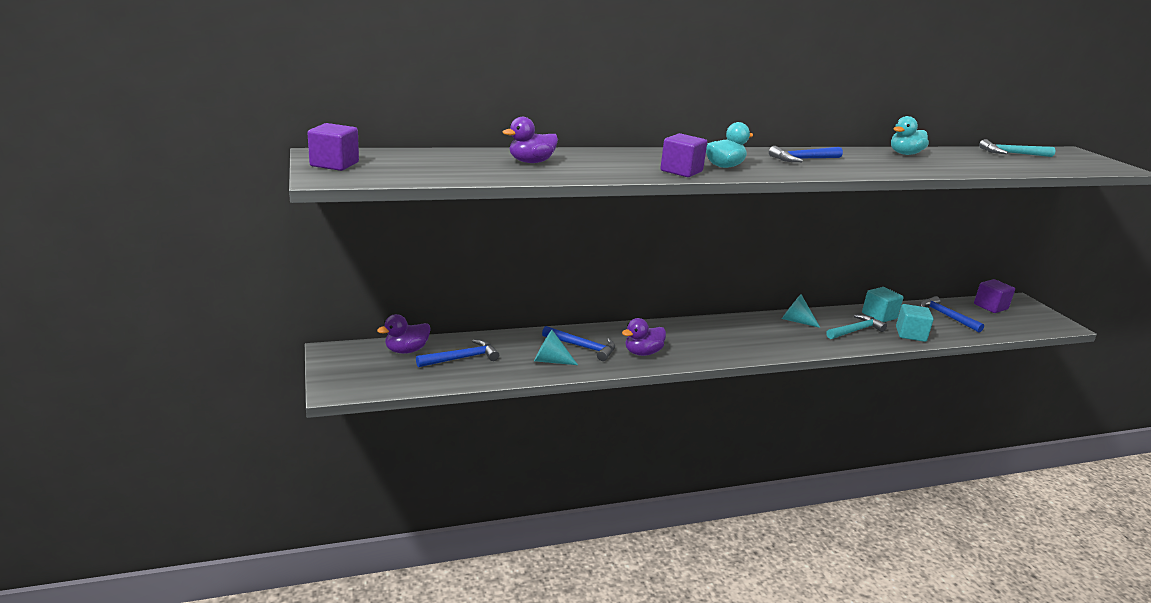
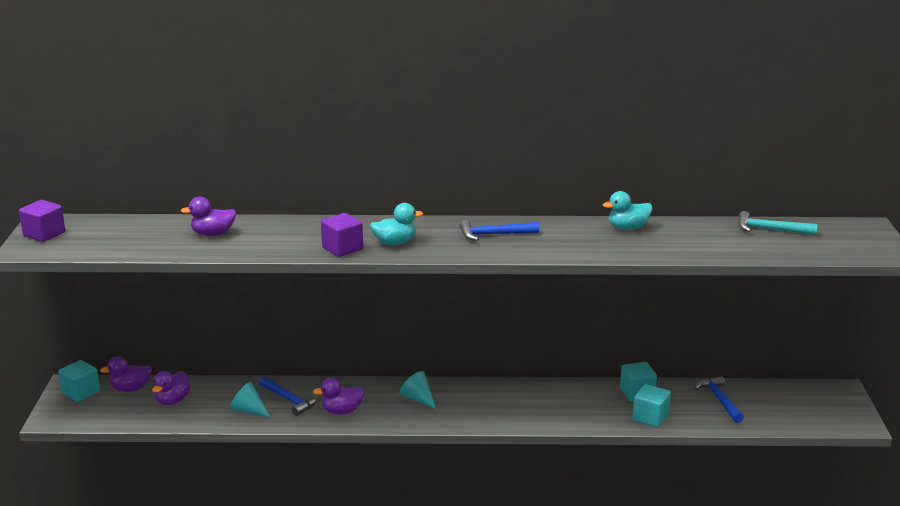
camera: 20 degrees right, 0 degrees up
blue hammer [416,339,499,367] -> purple duck [152,371,191,405]
turquoise cone [782,294,820,328] -> turquoise cone moved to [399,371,436,409]
turquoise hammer [826,315,887,339] -> none
purple cube [974,279,1015,313] -> none
none -> turquoise cube [58,360,100,402]

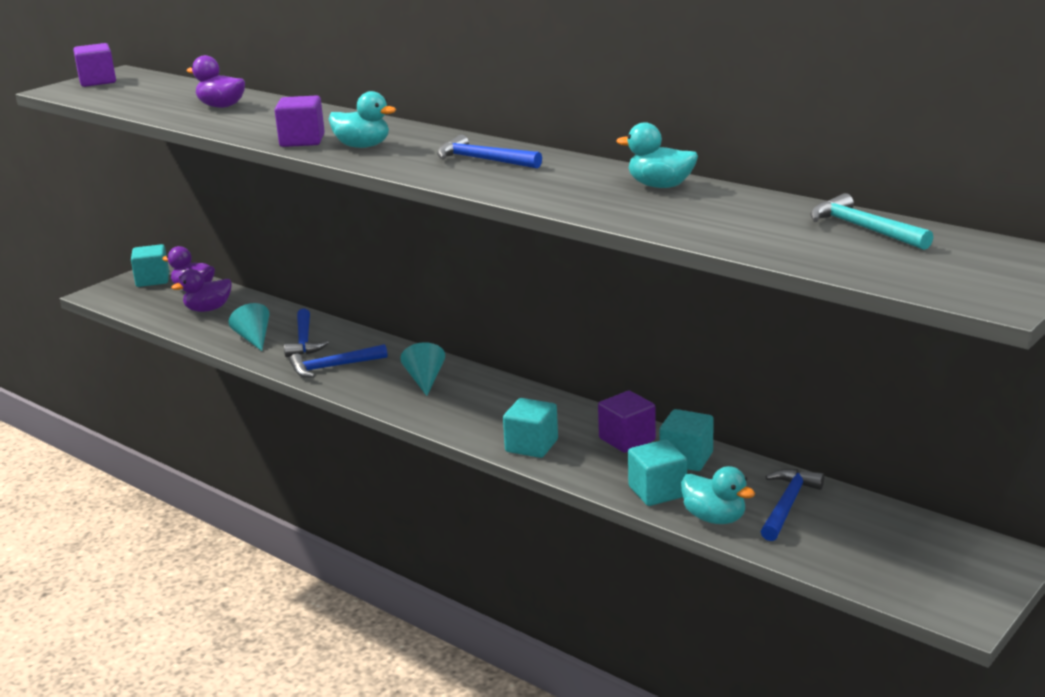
camera: 40 degrees right, 0 degrees up
purple duck [313,378,364,414] -> blue hammer [289,344,388,378]
none -> turquoise cube [503,398,558,458]
none -> purple cube [598,391,656,453]
none -> turquoise duck [681,466,755,524]

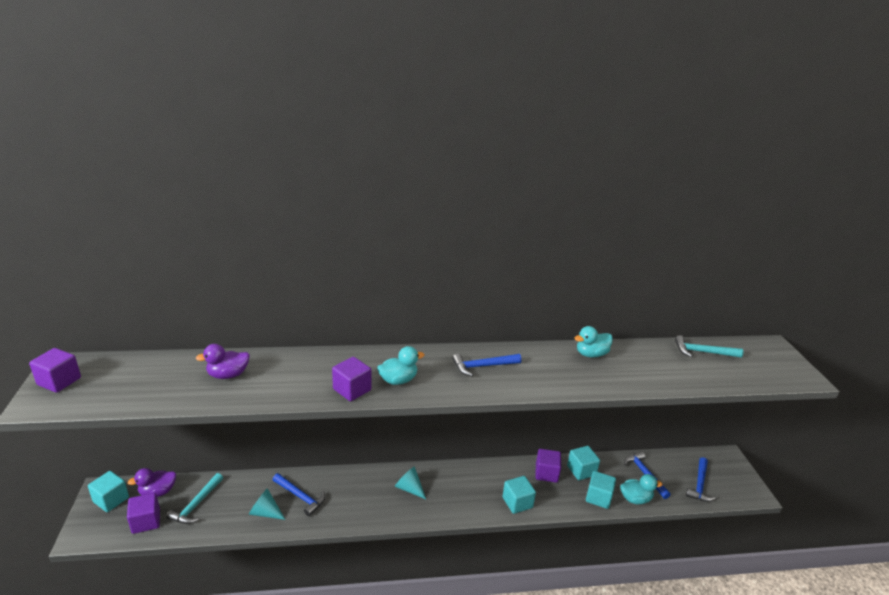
camera: 50 degrees left, 5 degrees up
purple duck [171,269,232,312] -> turquoise hammer [166,473,223,524]
blue hammer [289,344,388,378] -> blue hammer moved to [686,458,716,502]
none -> purple cube [127,493,160,534]

